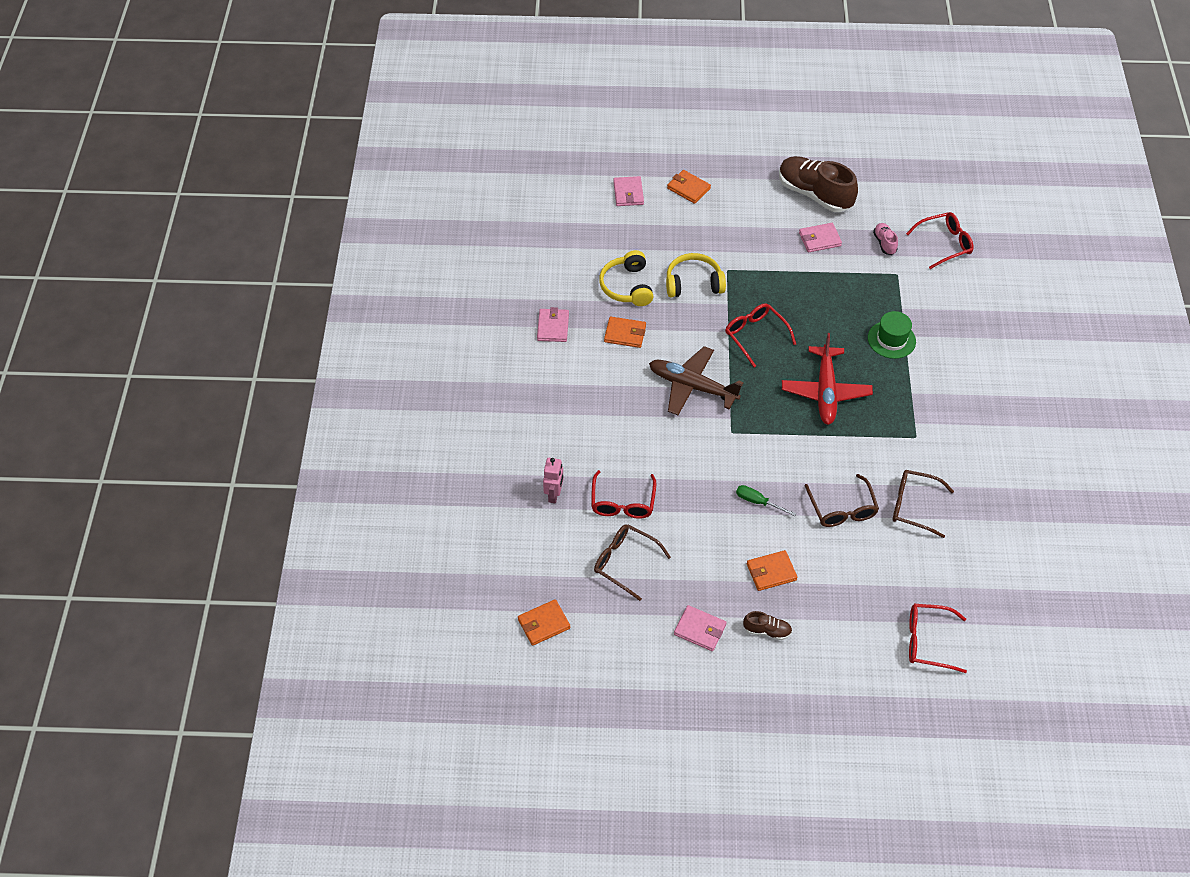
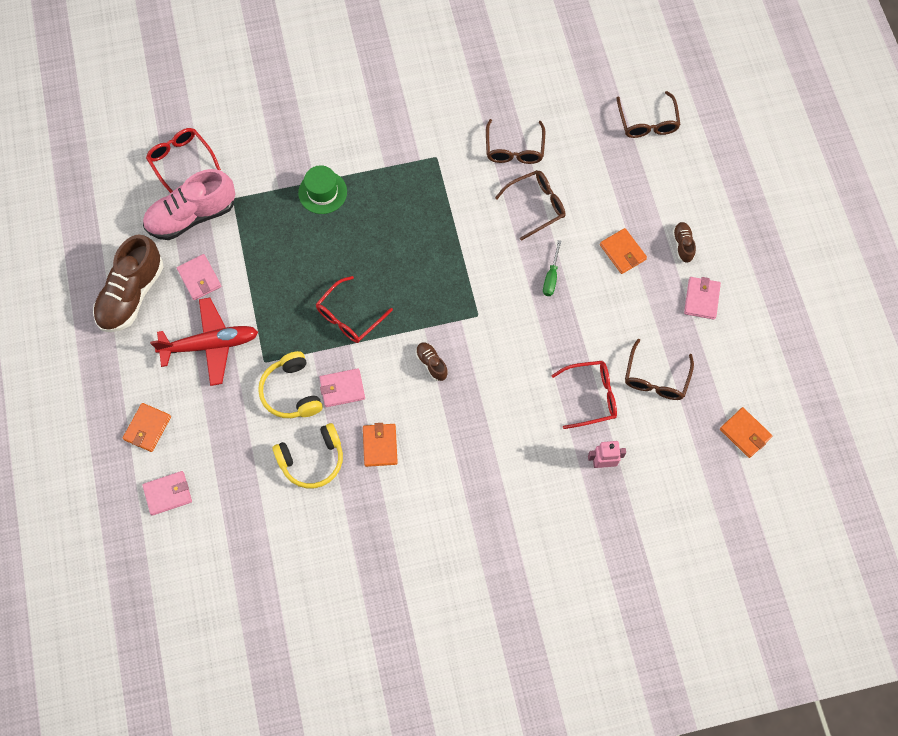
camera: 105 degrees left, 15 degrees up
pink wallet [537,307,569,342] -> pink wallet moved to [319,368,365,407]
brown plane [649,346,744,415] -> brown shoe [416,342,448,381]
red plane [782,333,873,425] -> red plane moved to [150,298,258,386]
pink shoe [873,223,898,255] -> pink shoe [143,169,235,240], size x2.21
red glasses [909,604,967,673] -> brown glasses [617,91,681,138]

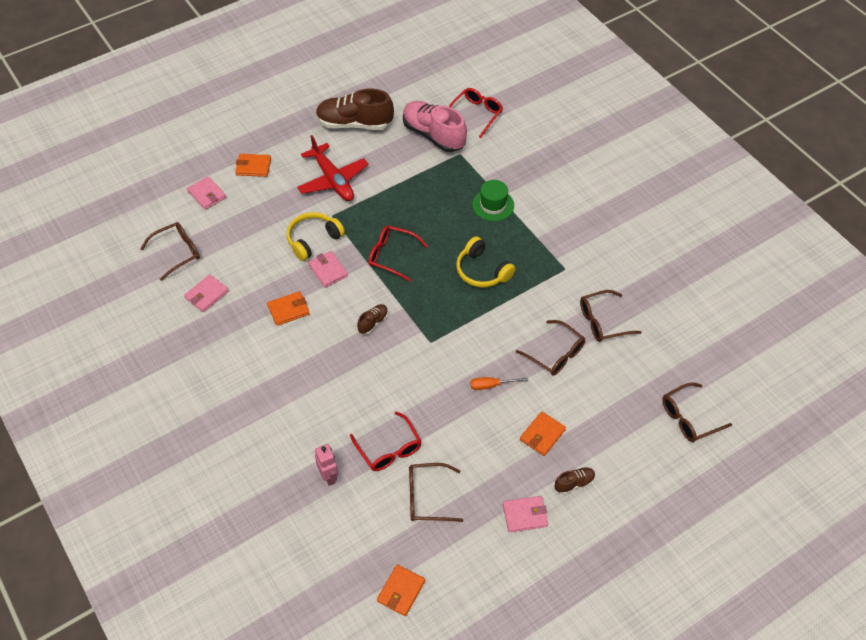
camera: 70 degrees right, 15 degrees down
pink wallet [177,254,221,300] -> pink wallet moved to [184,274,229,312]
yellow headphones [273,423,343,488] -> yellow headphones moved to [456,236,516,288]
green screwdriver [543,240,561,296] -> orange screwdriver [470,377,528,390]
none -> brown glasses [140,222,200,281]

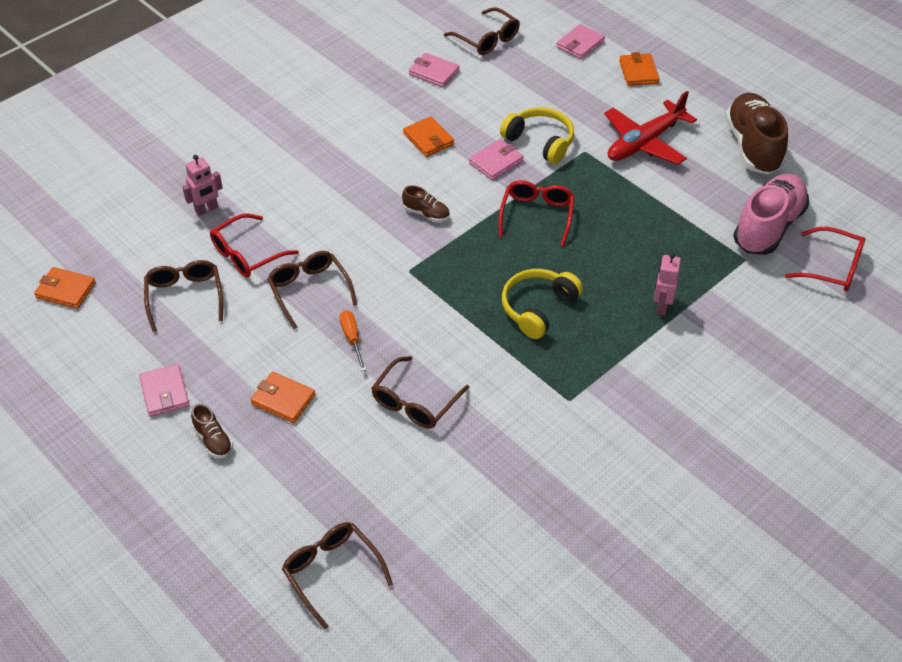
camera: 80 degrees right, 5 degrees down
green hat [472,180,514,221] -> pink robot [654,253,681,316]
brown glasses [580,290,642,342] -> brown glasses moved to [267,251,357,329]

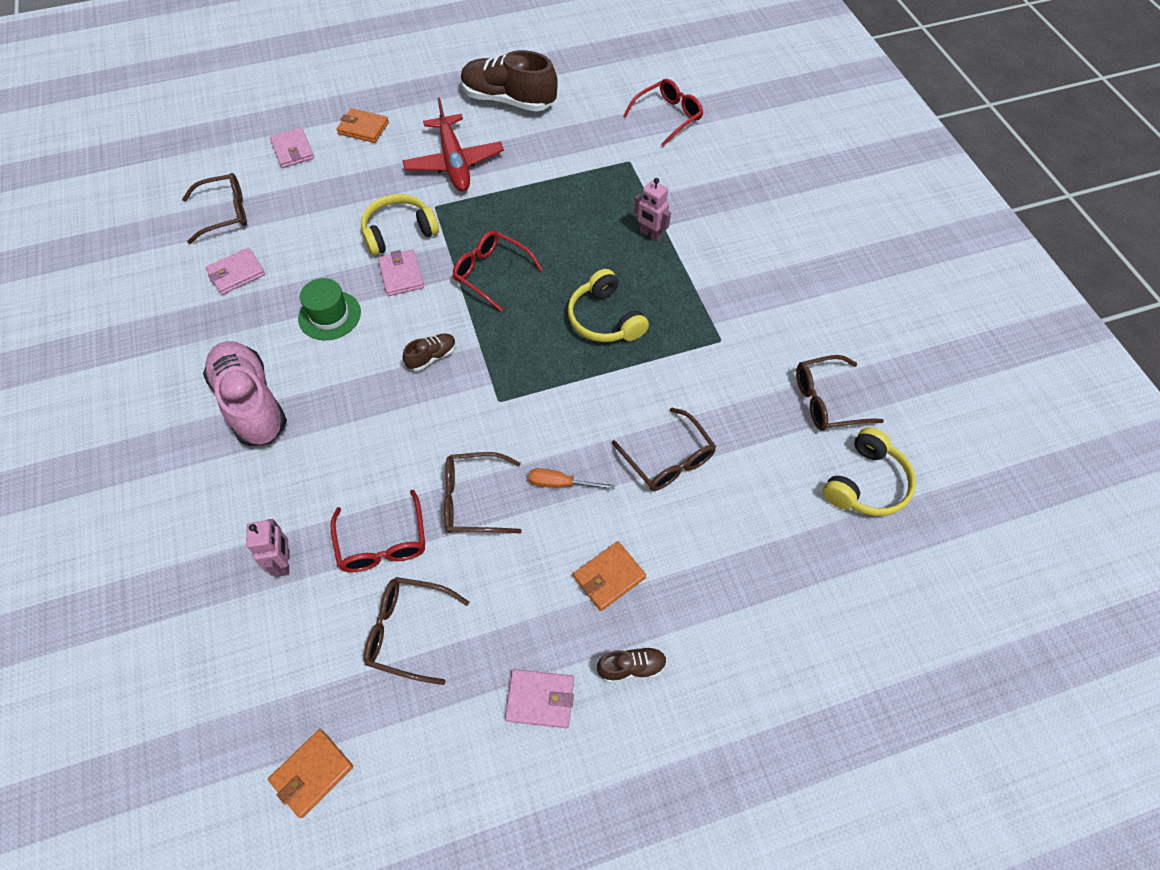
camera: 65 degrees left, 10 degrees up
brown glasses [282,522,393,629] -> brown glasses moved to [796,355,884,431]
orange wallet [403,116,454,157] -> green hat [298,278,361,340]
pink shoe [733,174,809,255] -> pink shoe moved to [203,341,287,446]
none -> yellow headphones [823,427,916,516]

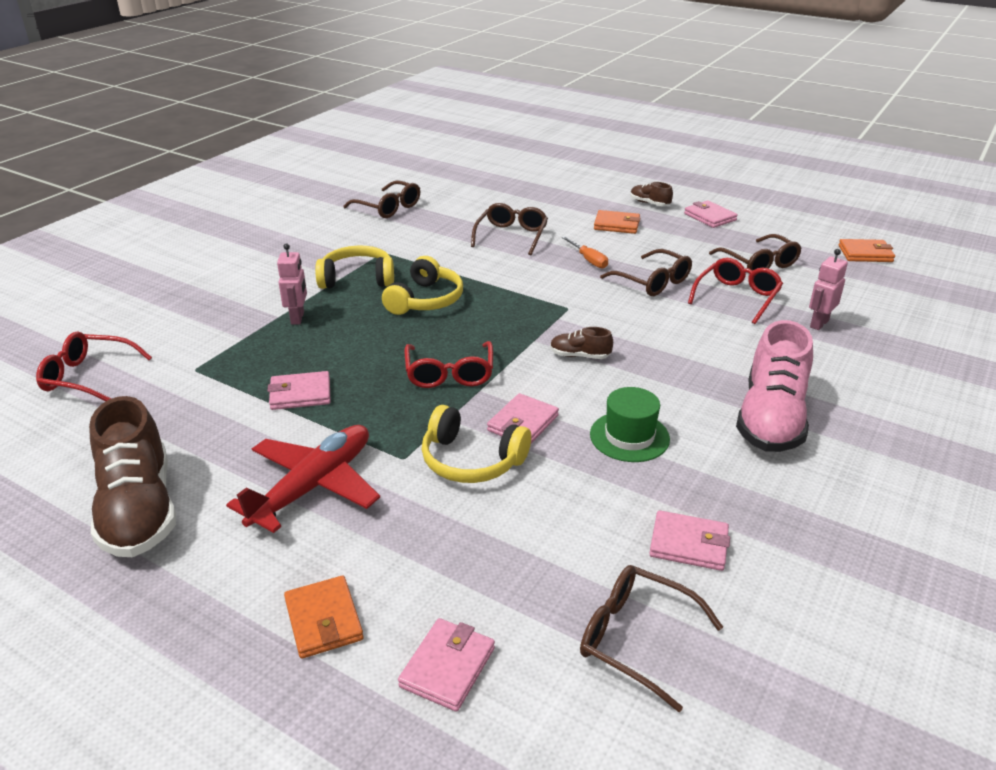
camera: 130 degrees left, 25 degrees down
yellow headphones [823,427,916,516] -> yellow headphones moved to [315,245,394,289]
none -> pink wallet [268,371,331,410]

